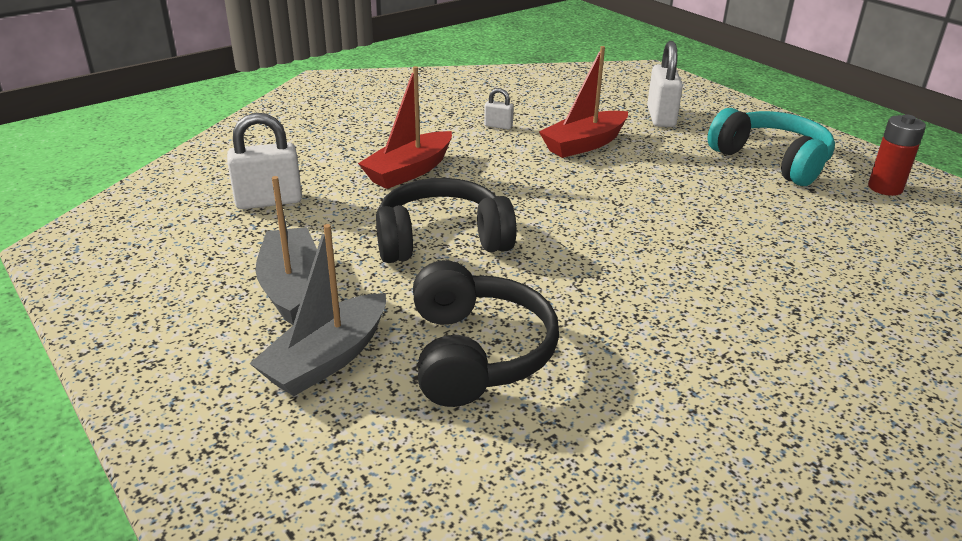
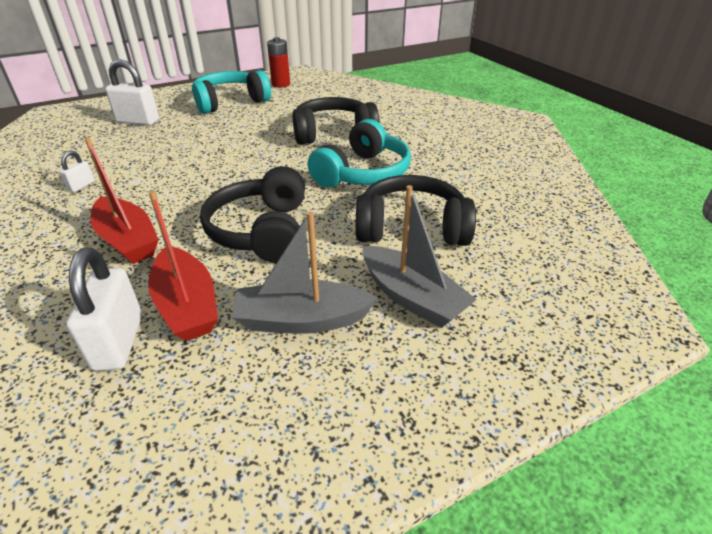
camera: 80 degrees left, 5 degrees up
red boat [539,46,628,158] -> red boat moved to [148,191,218,341]
none -> black headphones [292,97,379,145]
none -> turquoise headphones [308,119,411,188]

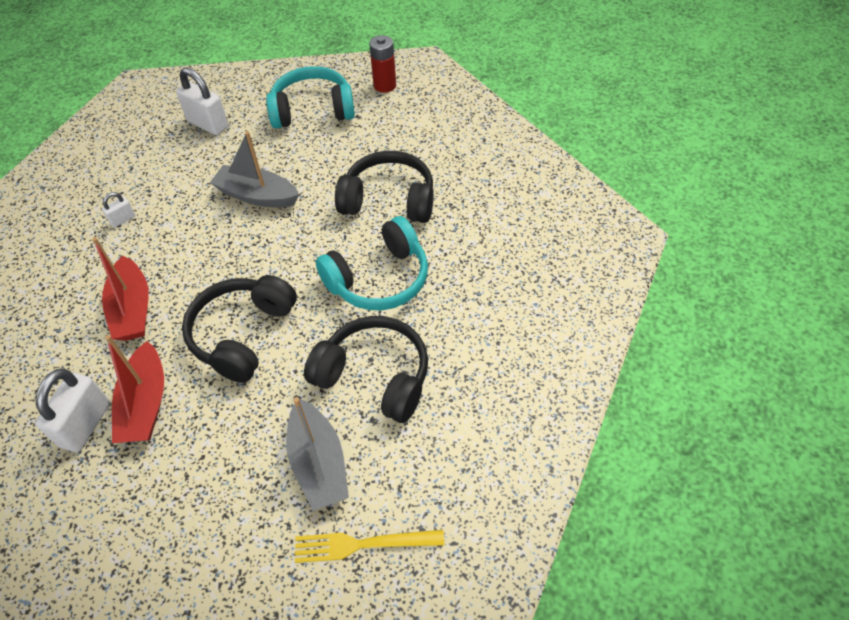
camera: 25 degrees right, 15 degrees up
grey boat [232,211,378,334] -> grey boat moved to [210,131,299,208]
none -> yellow fork [295,530,444,563]

